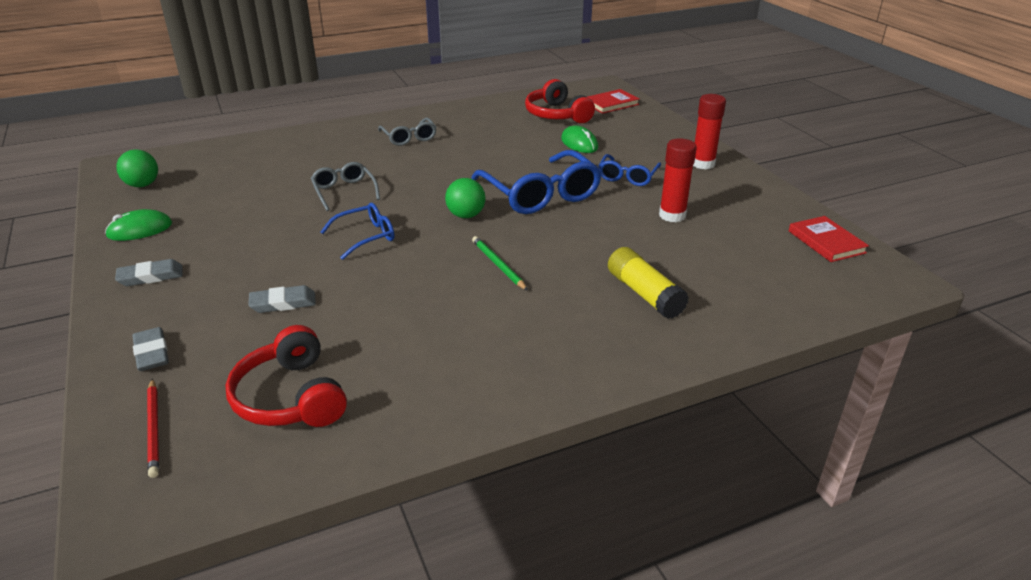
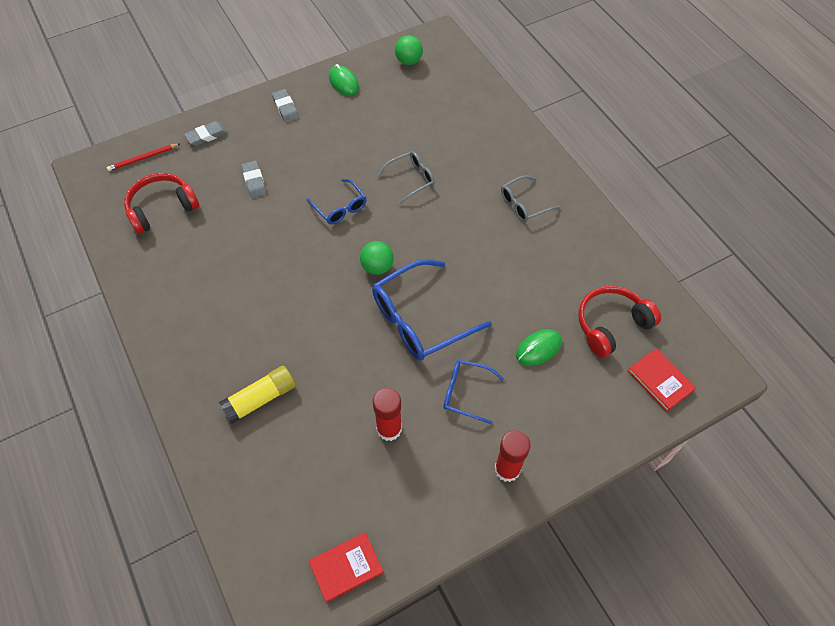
camera: 85 degrees right, 25 degrees up
green pencil [472,236,528,291] -> none

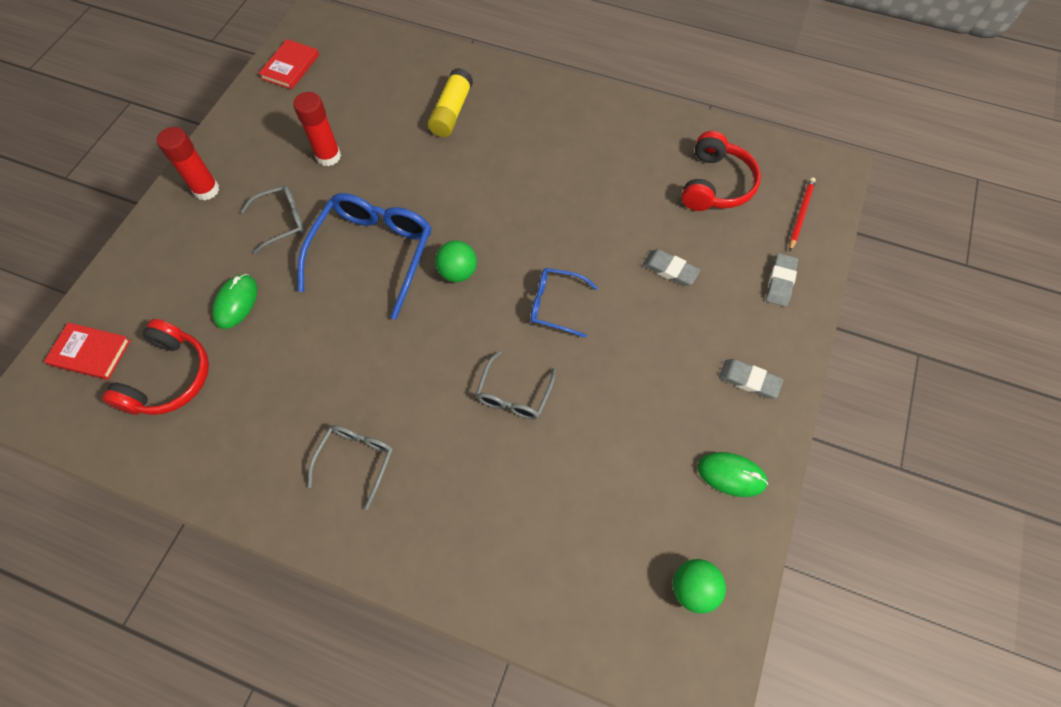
camera: 140 degrees right, 5 degrees up
blue glasses [444,360,504,424] -> grey glasses [241,185,305,253]

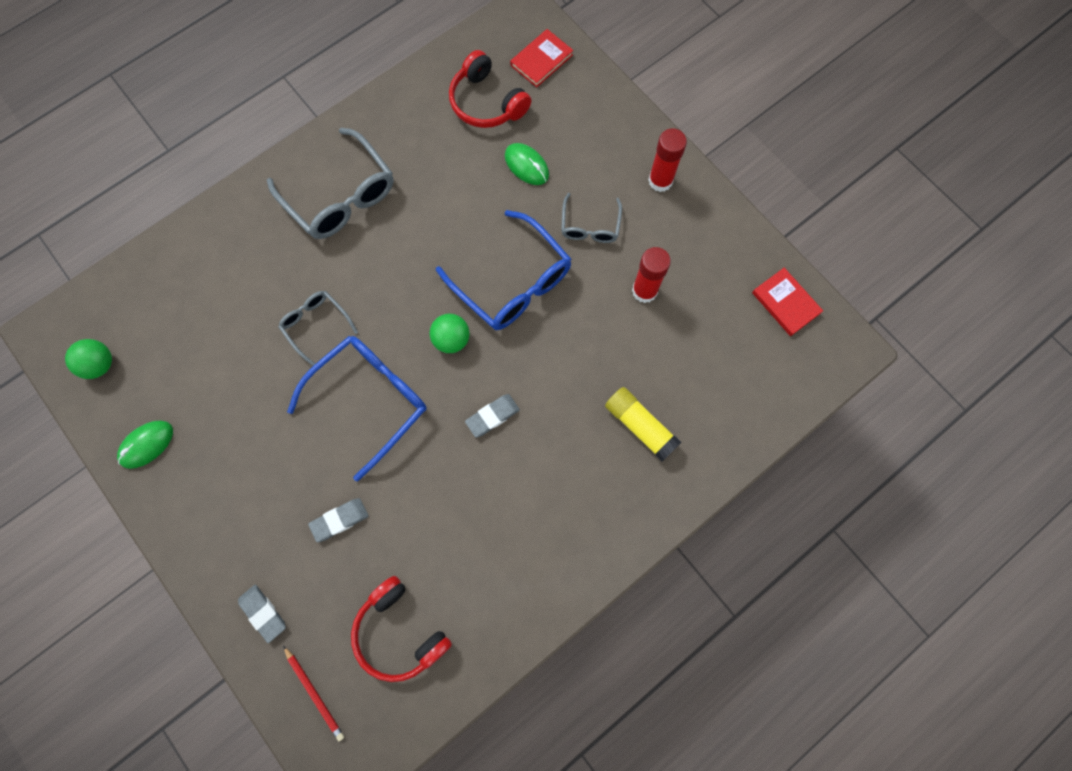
camera: 120 degrees right, 10 degrees up
grey glasses [308,425,393,510] -> grey glasses [267,128,394,239], size x1.82
blue glasses [530,268,598,338] -> blue glasses [287,336,427,481], size x1.82
grey eraser [719,359,783,398] -> grey eraser moved to [465,394,520,437]

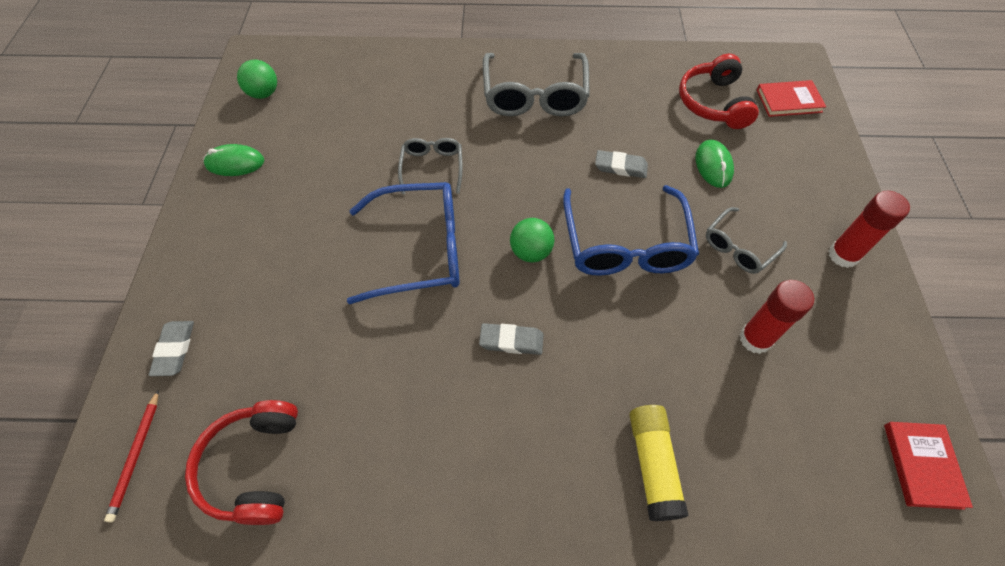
camera: 40 degrees right, 15 degrees down
grey eraser [308,498,369,542] -> grey eraser moved to [595,150,648,178]

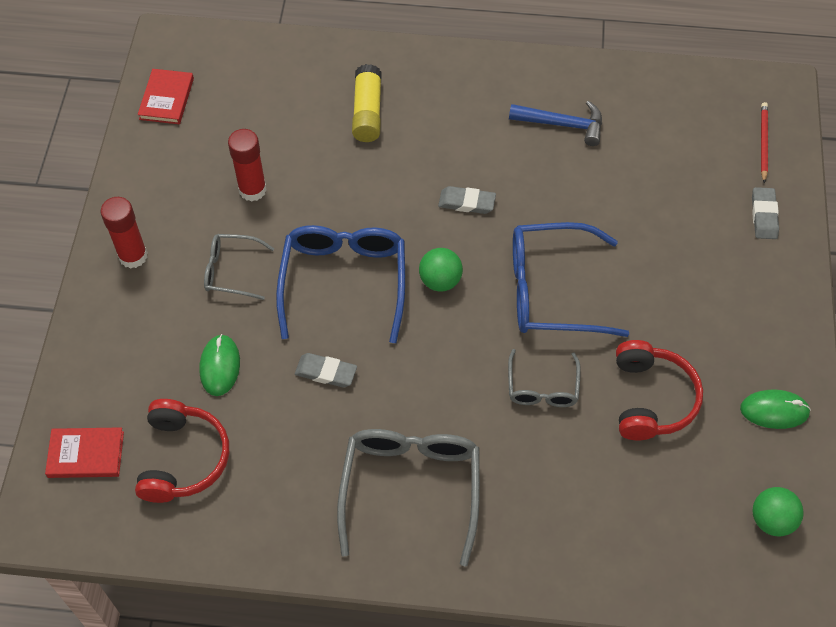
camera: 175 degrees left, 0 degrees up
red headphones [185,400,298,525] -> red headphones moved to [616,340,703,440]
grey glasses [706,207,787,274] -> grey glasses turned 135 degrees counterclockwise [204,234,274,300]
none -> blue hammer [509,101,602,146]

